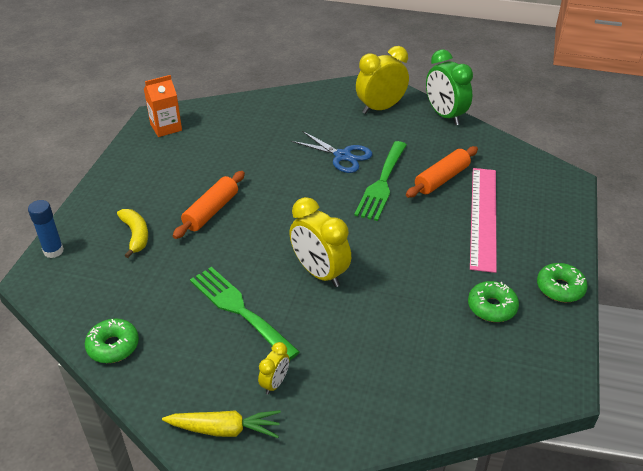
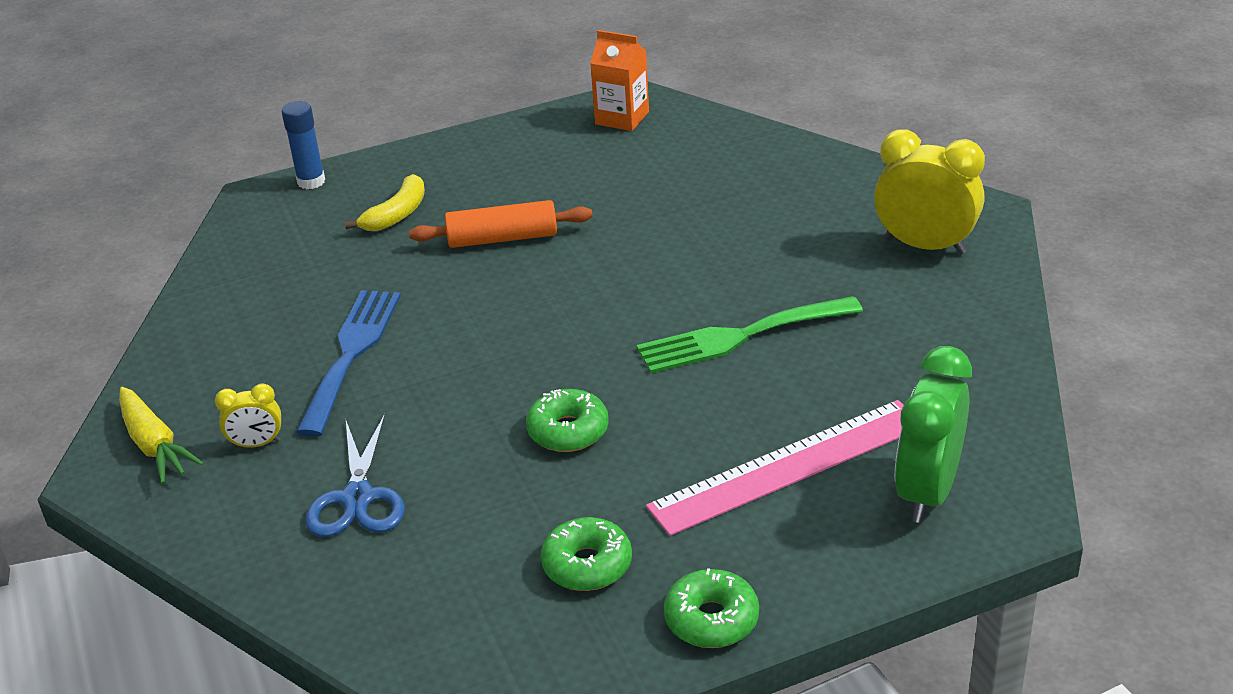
camera: 55 degrees right, 5 degrees down
green donut [85,318,139,363] -> green donut moved to [526,389,609,452]
green fork [190,267,300,361] -> blue fork [296,290,401,437]
yellow clock [289,197,351,287] -> none
blue scissors [291,131,372,173] -> blue scissors moved to [305,414,405,537]
orange rolling pin [406,146,478,198] -> none
green clock [426,49,473,125] -> green clock moved to [895,346,972,523]

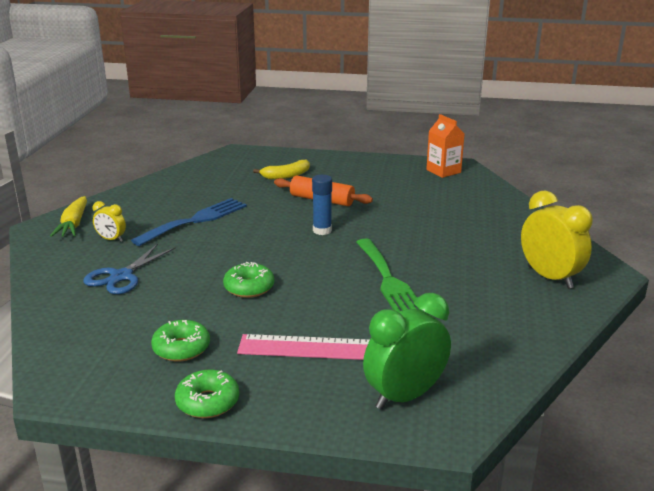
camera: 30 degrees right, 10 degrees down
blue glue stick [282,101,325,189] -> blue glue stick moved to [312,175,332,235]
green fork [636,296,863,373] -> green fork turned 120 degrees counterclockwise [356,238,422,312]

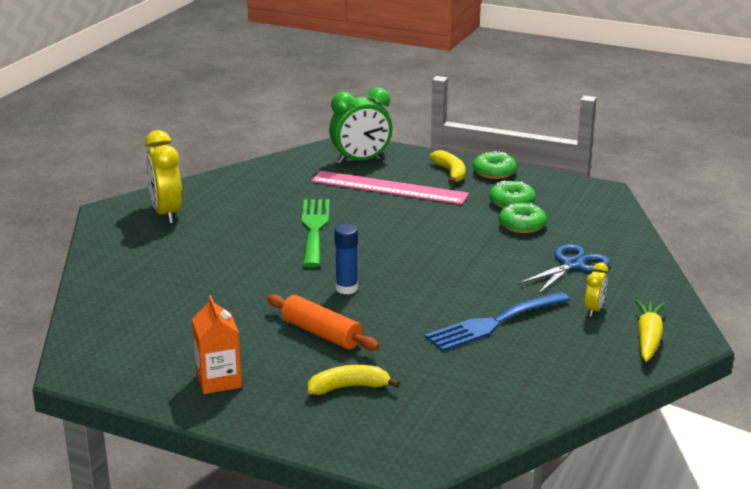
camera: 165 degrees left, 0 degrees up
yellow clock [92,201,126,242] -> yellow clock turned 75 degrees clockwise [584,263,608,317]
green donut [223,262,274,298] -> green donut moved to [499,203,547,233]
orange carton [426,114,465,178] -> orange carton moved to [192,295,242,394]
none -> yellow banana [430,150,465,184]

